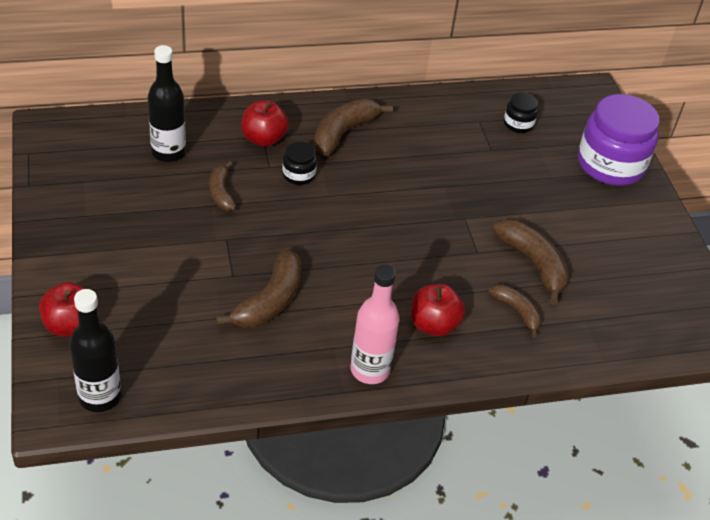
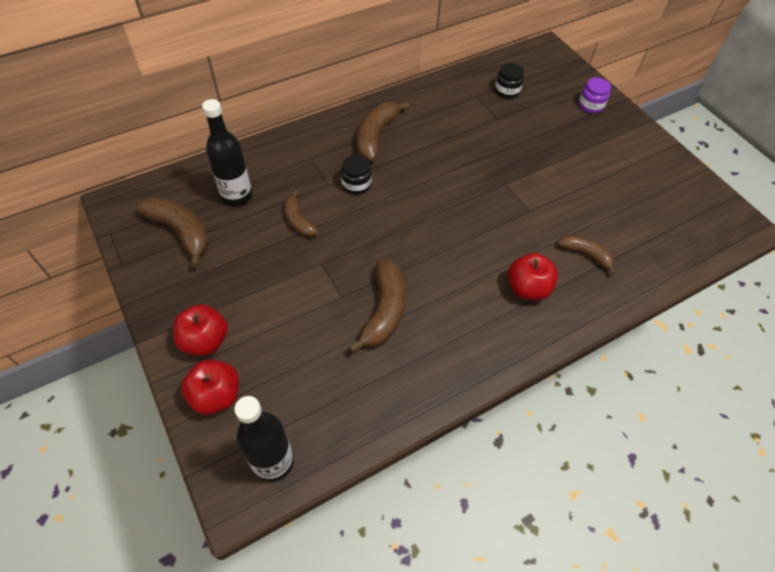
camera: 15 degrees left, 10 degrees up
red apple [241,100,289,147] -> red apple moved to [173,304,228,356]
pink bottle [350,265,400,384] -> none
brown banana [492,219,569,305] -> brown banana moved to [136,197,209,267]
purple jar [578,94,660,186] -> purple jar [579,78,611,113], size x0.46

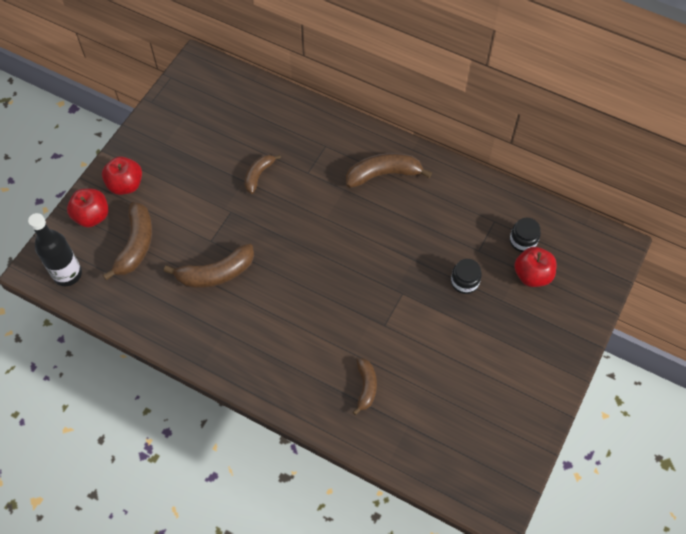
camera: 60 degrees right, 5 degrees up
brown banana [136,197,209,267] -> brown banana moved to [103,202,152,280]
black bottle [202,99,252,206] -> none
black jar [341,155,371,194] -> black jar moved to [451,259,482,294]
red apple [508,253,558,300] -> red apple moved to [514,247,557,287]
purple jar [579,78,611,113] -> none

